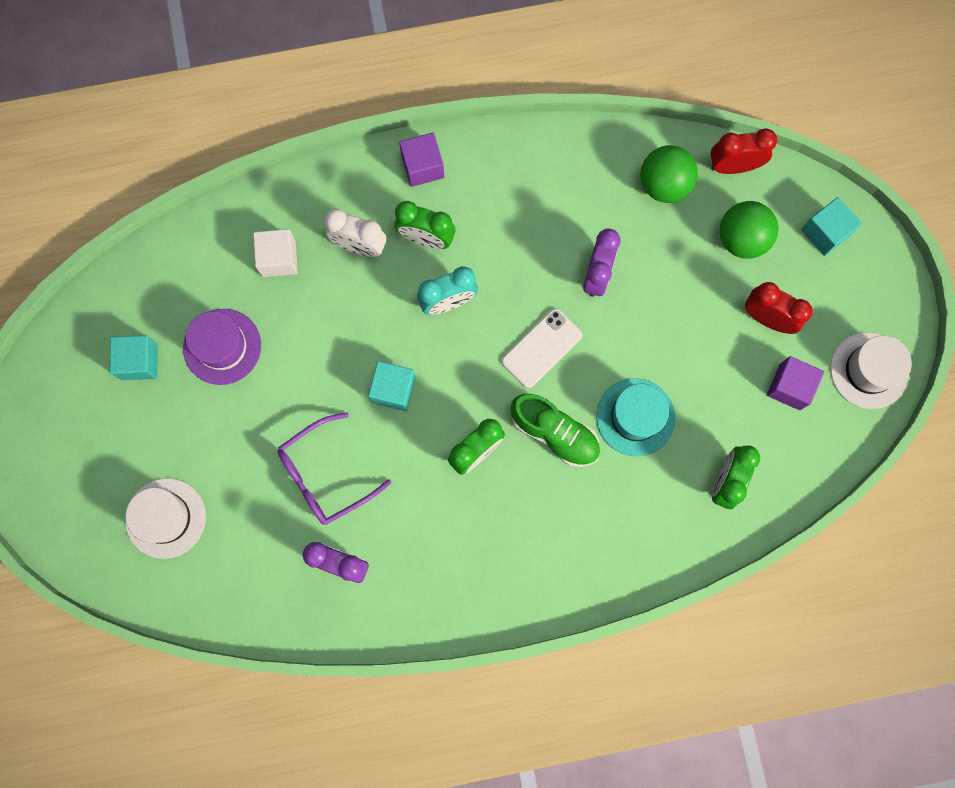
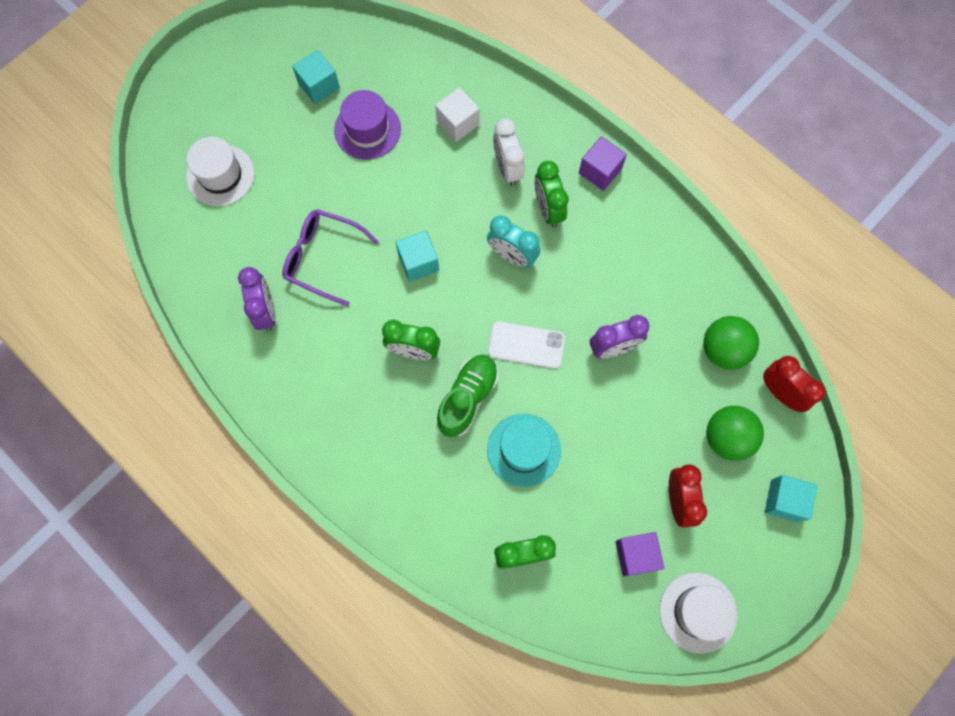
camera: 55 degrees right, 5 degrees down
green shoe [511,394,600,467] -> green shoe turned 150 degrees counterclockwise [436,354,498,437]

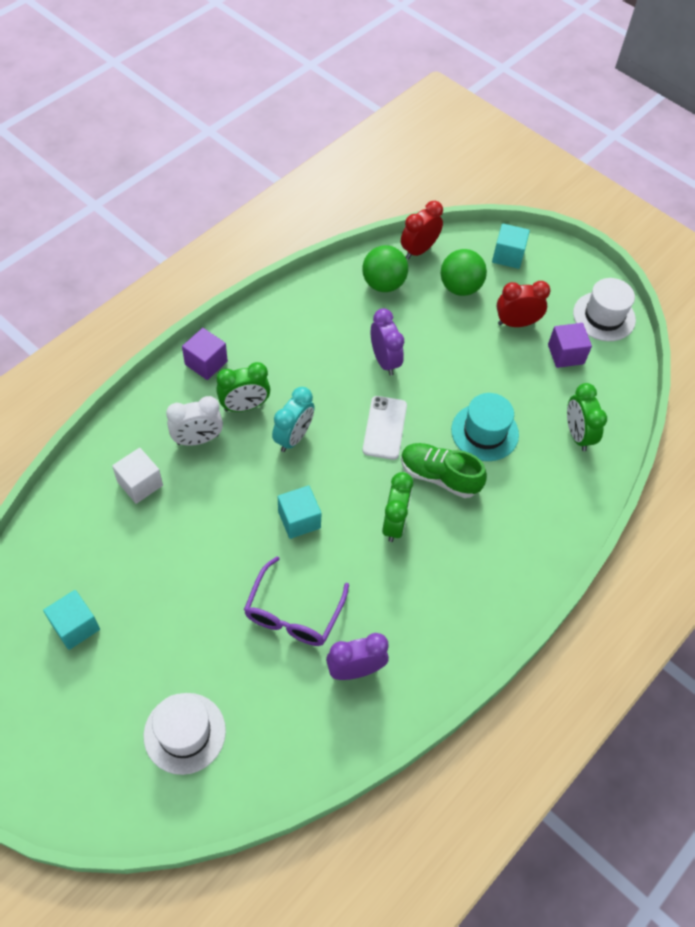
camera: 95 degrees left, 15 degrees down
purple hat [334,90,401,160] -> none

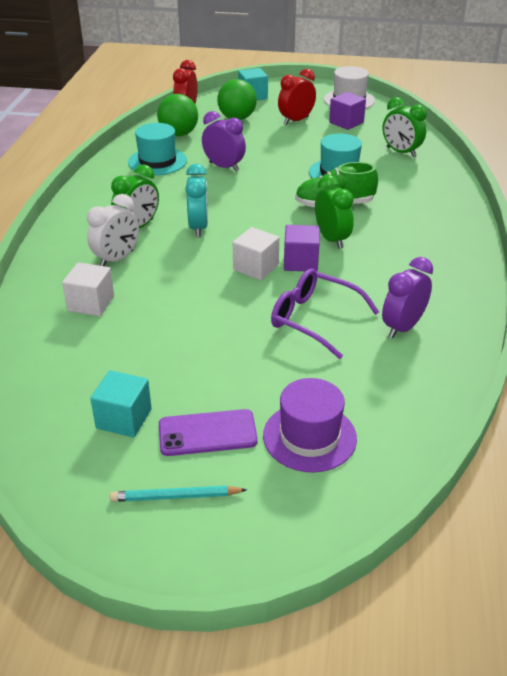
camera: 30 degrees left, 20 degrees down
white hat [144,693,226,775] -> purple hat [263,378,357,472]
purple cube [182,328,228,380] -> purple cube moved to [284,225,320,272]
purple glasses [244,556,349,646] -> purple glasses turned 135 degrees clockwise [271,269,379,359]
turquoise cube [278,486,322,539] -> white cube [233,227,279,280]
white phone [363,396,407,460] -> none
none -> turquoise pencil [110,486,247,502]
none -> turquoise hat [128,123,187,175]
none -> purple phone [159,409,258,456]

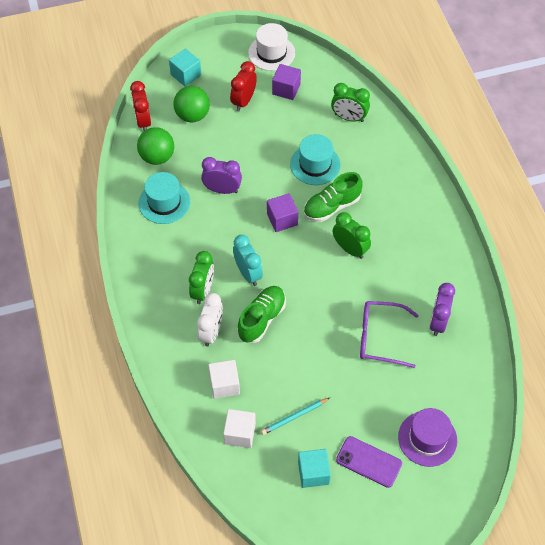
camera: 25 degrees left, 20 degrees up
turquoise pencil [110,486,247,502] -> turquoise pencil moved to [261,398,330,435]
purple phone [159,409,258,456] -> purple phone turned 60 degrees clockwise [336,436,402,488]
white cube [233,227,279,280] -> white cube moved to [223,409,256,448]
purple cube [284,225,320,272] -> purple cube moved to [267,193,298,232]
none -> green shoe [237,286,286,343]

